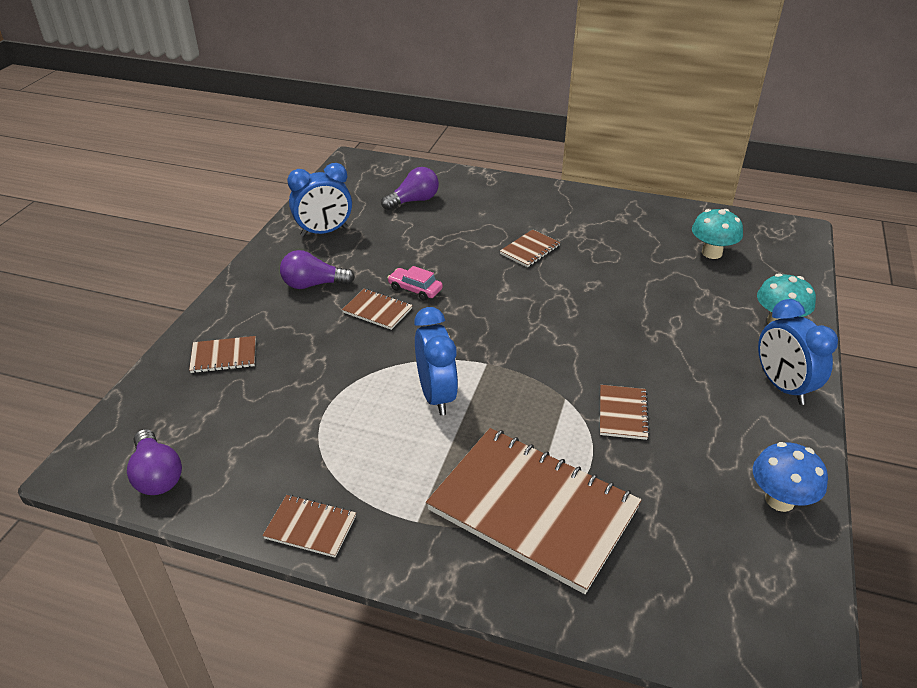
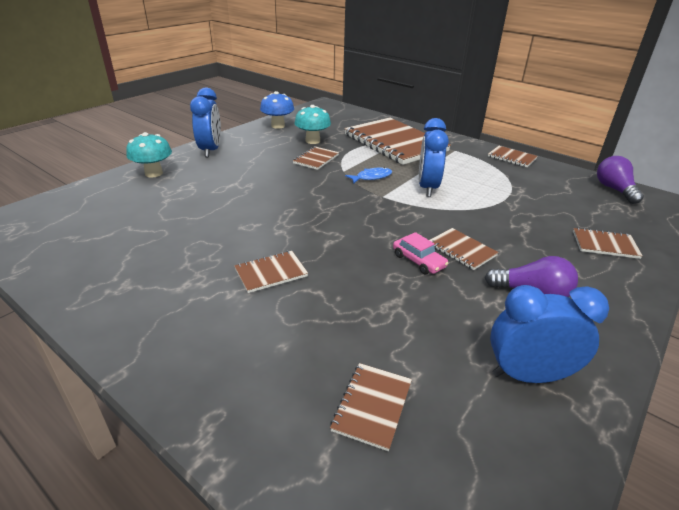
camera: 160 degrees left, 5 degrees down
purple light bulb [381,167,439,210] -> brown notebook [330,363,412,451]
turquoise mushroom [692,209,743,259] -> turquoise mushroom moved to [295,105,331,144]
none -> blue fish [345,167,392,184]

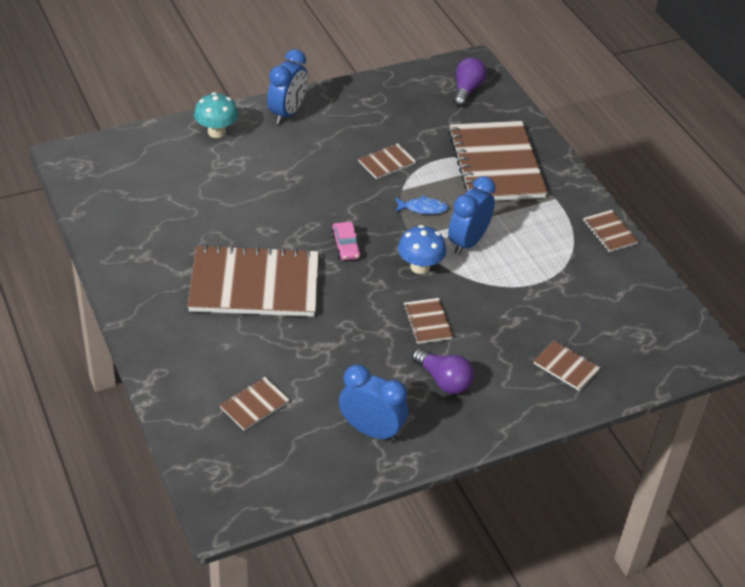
camera: 25 degrees right, 10 degrees up
brown notebook [234,251,308,293] -> brown notebook [188,244,319,317], size x2.33
blue mushroom [260,91,294,129] -> blue mushroom moved to [398,225,446,274]
turquoise mushroom [295,105,331,144] -> none
pink car [393,232,449,274] -> pink car moved to [331,222,361,260]
purple light bulb [597,156,644,204] -> purple light bulb moved to [453,57,487,107]

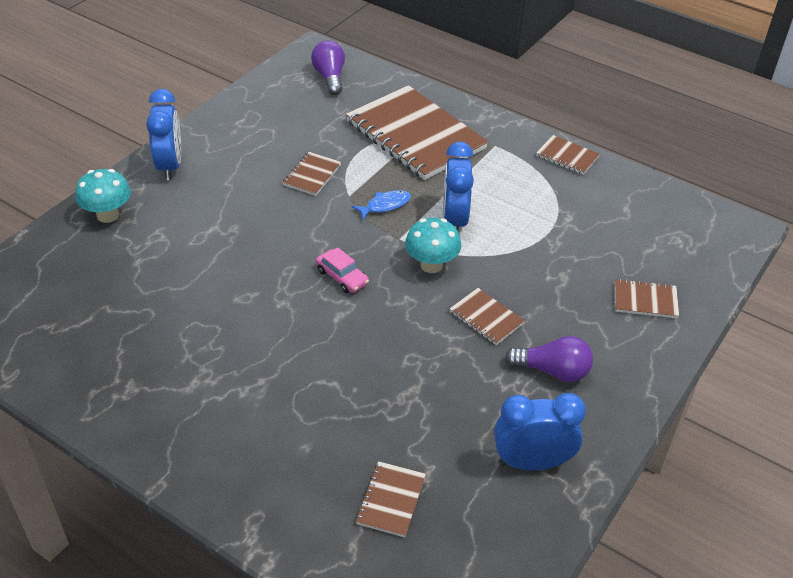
camera: 30 degrees left, 0 degrees up
brown notebook [188,244,319,317] -> none
blue mushroom [398,225,446,274] -> turquoise mushroom [405,218,461,273]

